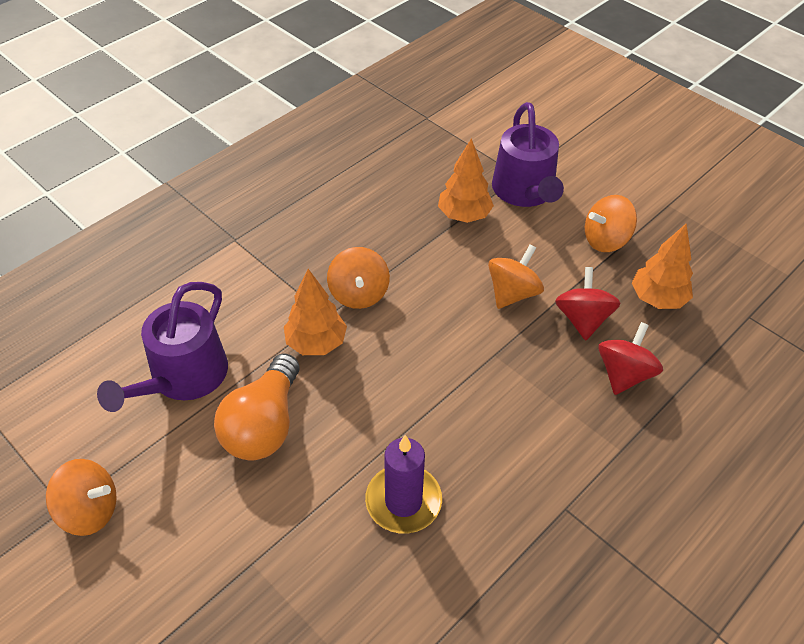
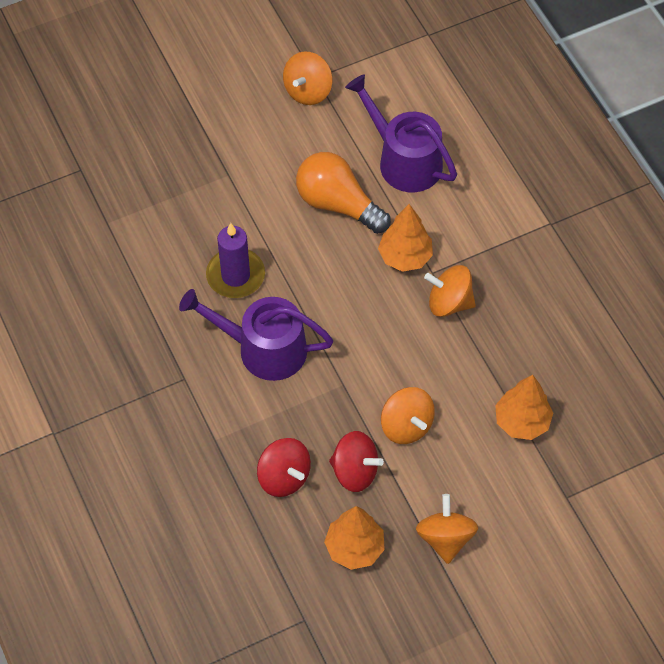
camera: 110 degrees right, 10 degrees up
purple watering can [492,102,564,207] -> purple watering can moved to [179,289,333,381]

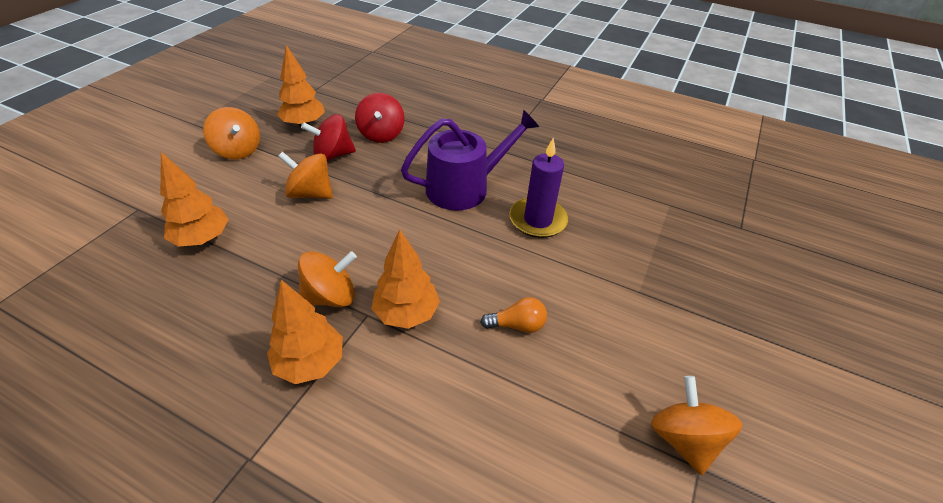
camera: 140 degrees right, 15 degrees down
red spinning top [257,438,311,497] -> red spinning top turned 105 degrees counterclockwise [355,93,405,143]
orange light bulb [296,152,391,234] -> orange light bulb [480,297,547,333], size x0.49
purple watering can [345,74,457,192] -> none
none -> orange tree [267,280,343,384]

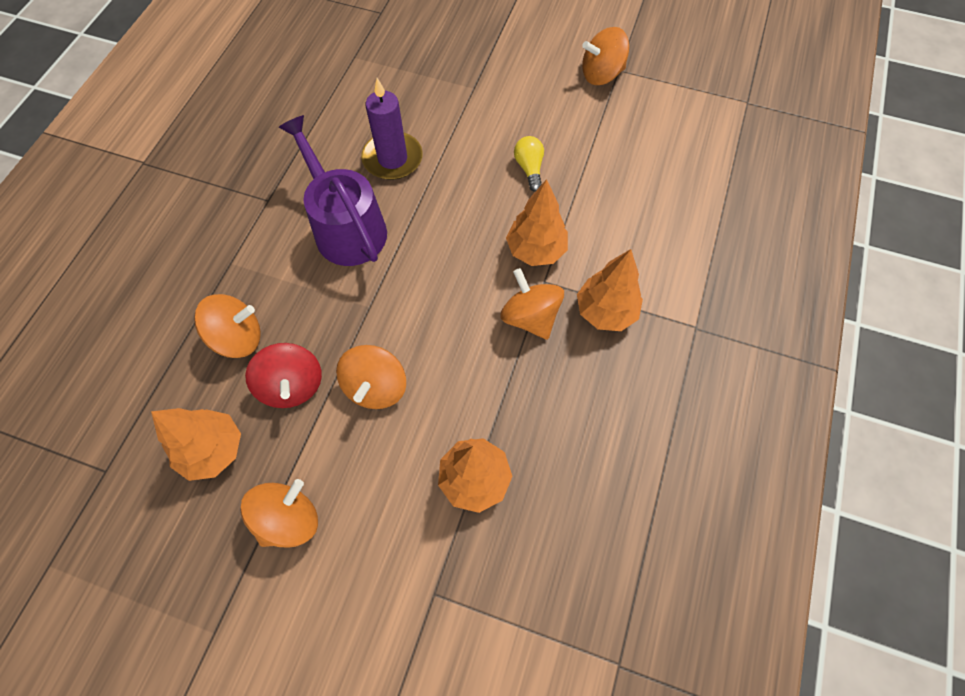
camera: 95 degrees left, 20 degrees up
red spinning top [355,93,405,143] -> orange spinning top [194,294,261,358]
orange light bulb [480,297,547,333] -> yellow light bulb [514,136,544,192]

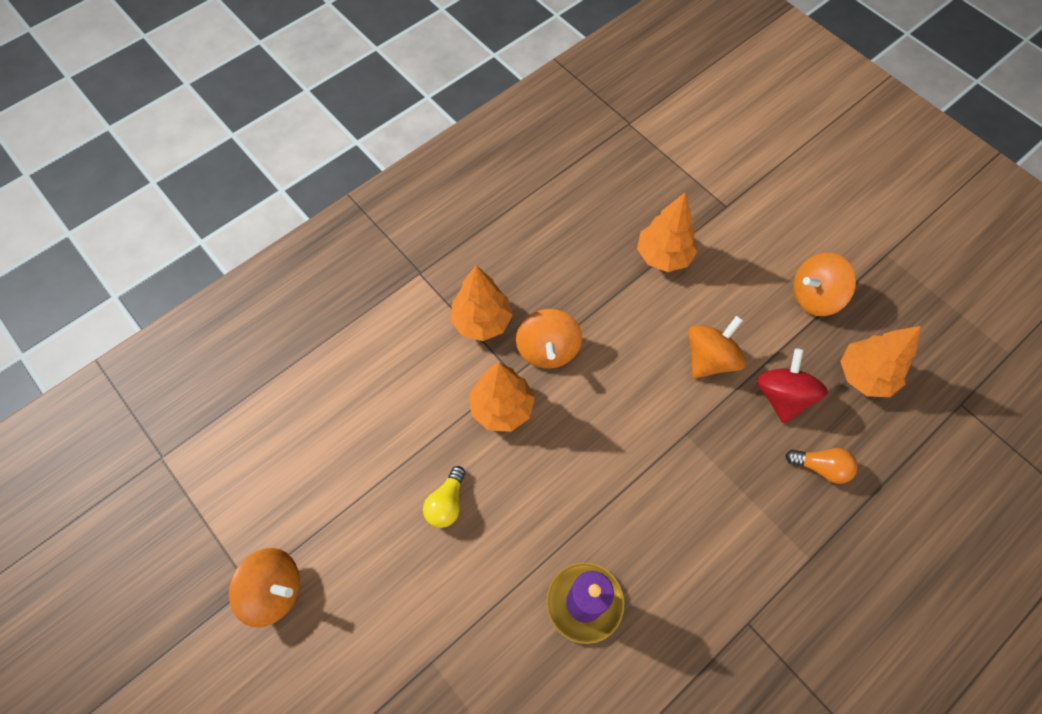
camera: 150 degrees left, 0 degrees up
orange spinning top [194,294,261,358] -> orange light bulb [785,448,857,484]
purple watering can [279,115,387,266] -> none

